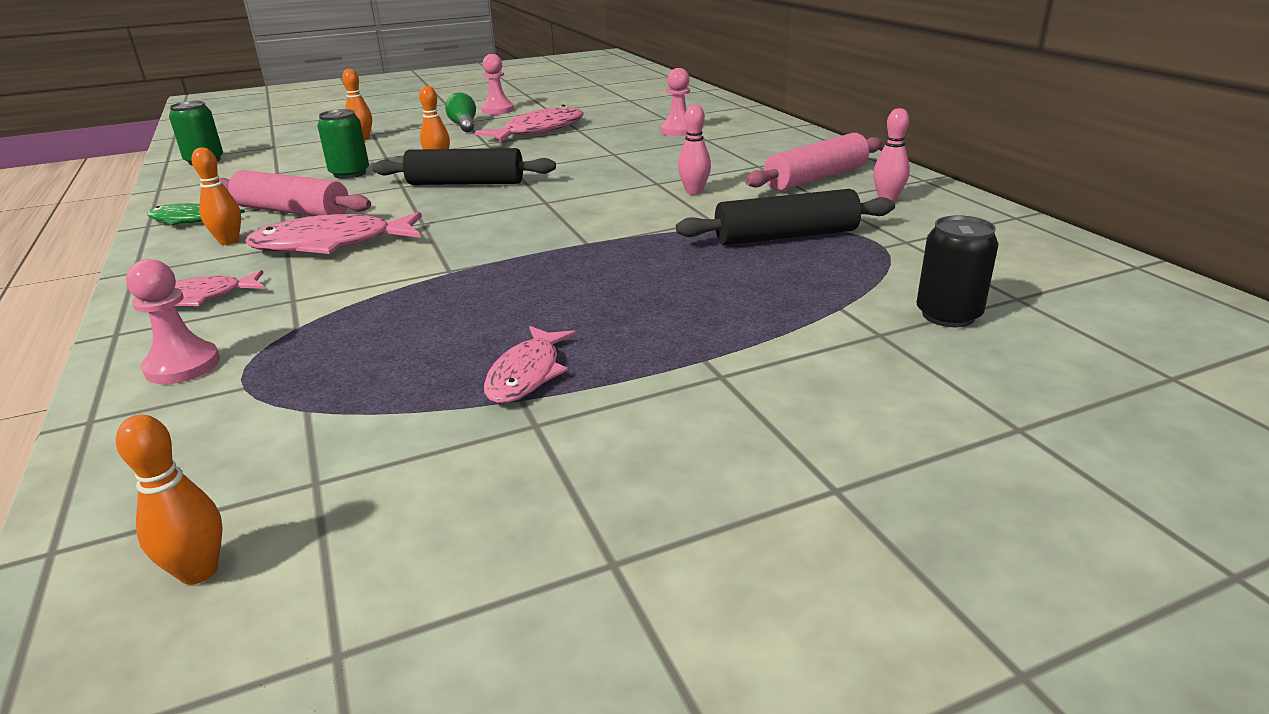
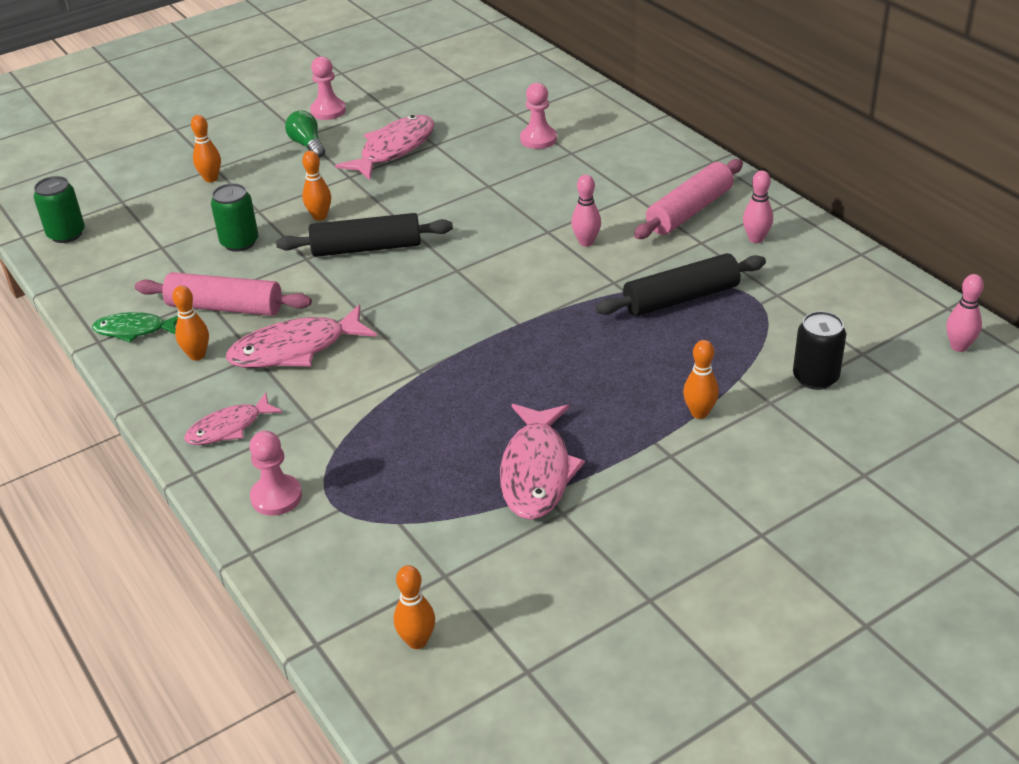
camera: 10 degrees left, 10 degrees up
pink fish [484,326,576,403] -> pink fish [500,404,585,520], size x1.61
none -> orange bowling pin [683,340,719,419]
none -> pink bowling pin [946,274,984,352]

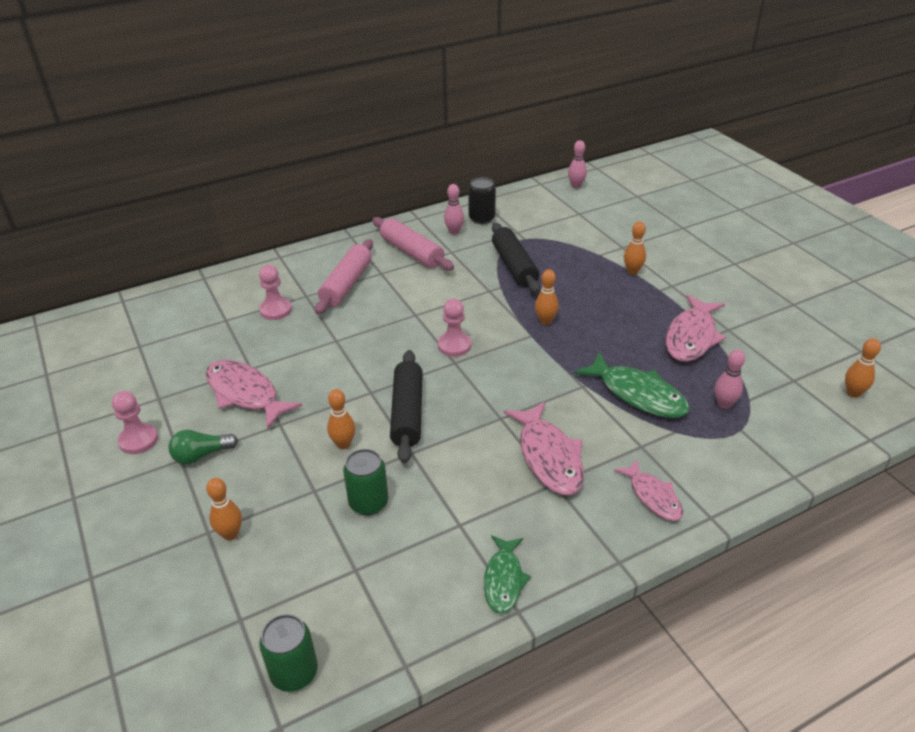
camera: 85 degrees left, 0 degrees up
pink rolling pin [135,272,312,316] -> pink rolling pin moved to [315,239,373,315]
orange bowling pin [172,286,209,361] -> orange bowling pin moved to [535,269,559,325]
pink pawn [249,431,302,516] -> pink pawn moved to [438,299,471,357]
pink fish [500,404,585,520] -> pink fish turned 105 degrees clockwise [666,295,726,362]
pink bowling pin [571,174,601,247] -> pink bowling pin moved to [715,349,745,409]
black can [793,311,846,390] -> black can moved to [468,177,496,224]
none -> green fish [574,352,690,418]

